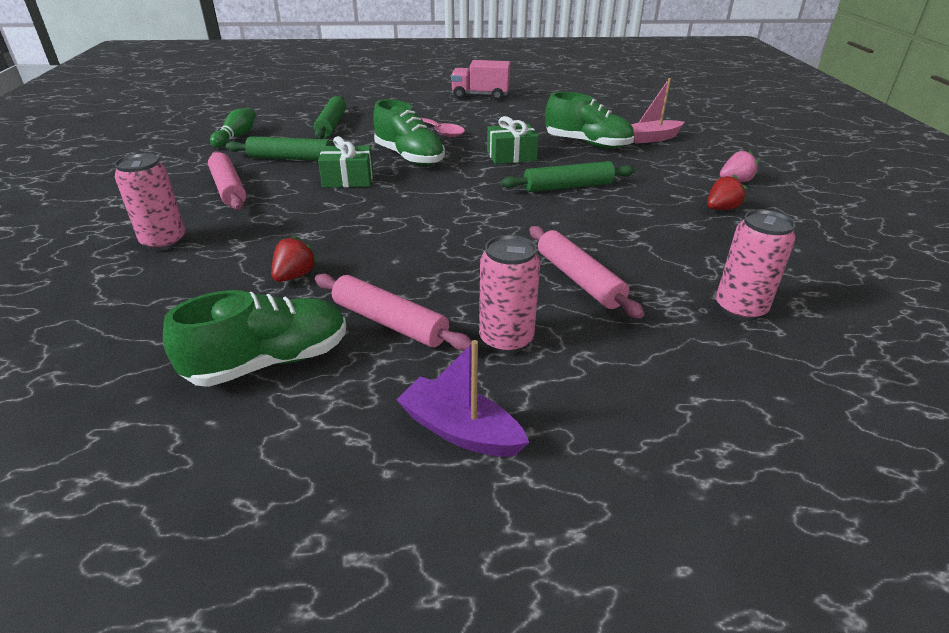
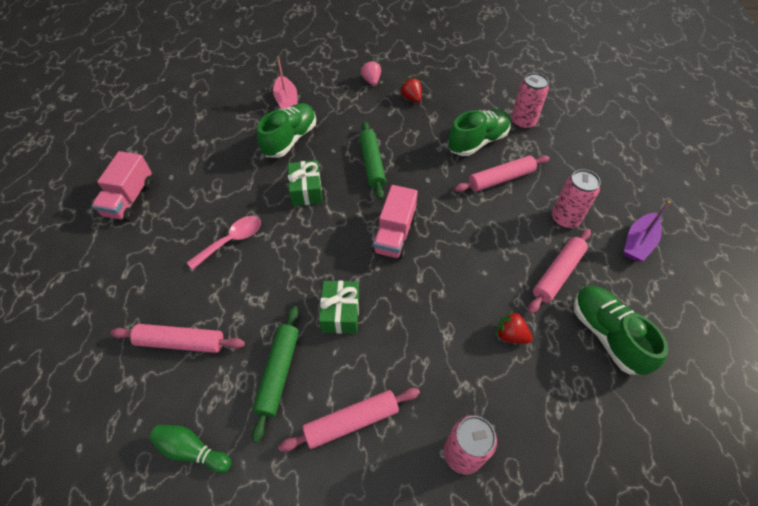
camera: 85 degrees left, 20 degrees up
green rolling pin [314,96,346,139] -> pink rolling pin [111,324,245,353]
green shoe [373,99,445,166] -> green shoe moved to [448,110,511,156]
none -> pink truck [372,185,418,259]

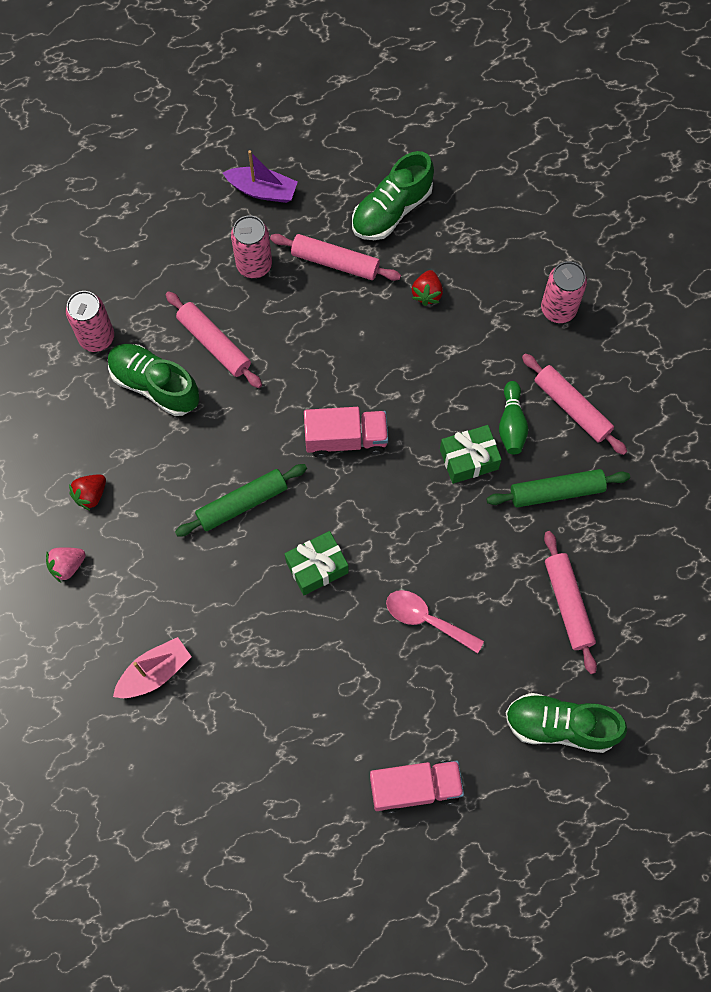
camera: 110 degrees left, 15 degrees up
green bowling pin [149,425,232,473] -> green bowling pin moved to [499,381,528,454]
green shoe [257,103,316,158] -> green shoe moved to [506,693,627,753]

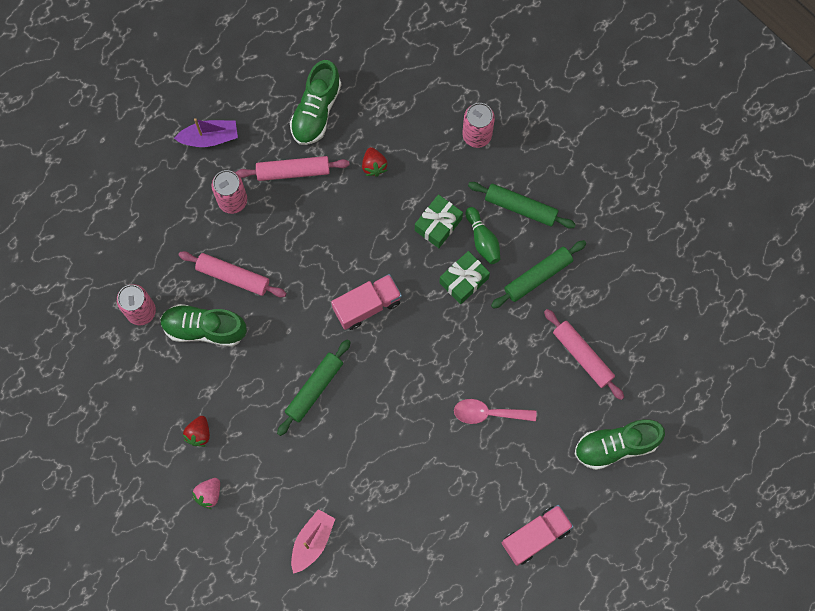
camera: 25 degrees left, 5 degrees up
green gift [285,531,349,595] -> green gift moved to [415,194,463,248]
pink rolling pin [522,353,627,455] -> green rolling pin [468,182,576,228]

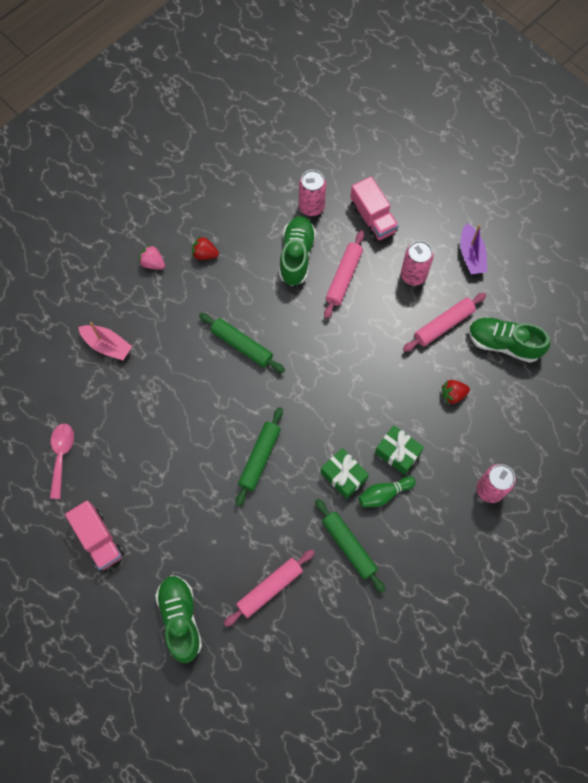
camera: 90 degrees right, 5 degrees down
pink rolling pin [236,156,350,181] -> pink rolling pin turned 60 degrees clockwise [403,293,487,352]
pink truck [331,274,402,330] -> pink truck moved to [350,177,399,242]
pink spoon [454,399,536,424] -> pink spoon moved to [50,424,74,499]
green rolling pin [468,182,576,228] -> green rolling pin moved to [236,407,283,507]

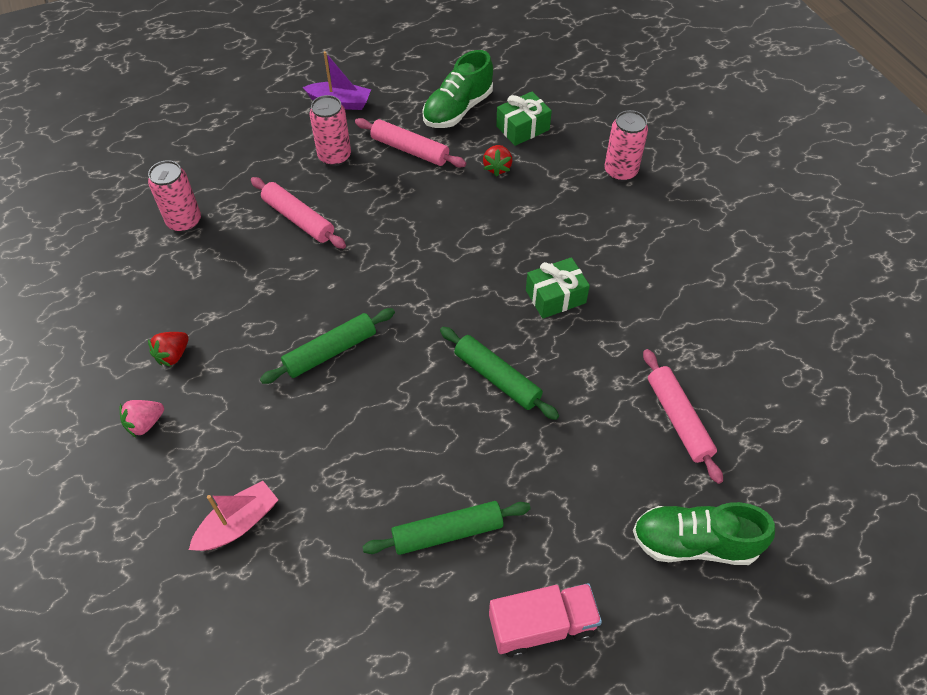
camera: 70 degrees left, 15 degrees down
pink spoon [50,424,74,499] -> none
green shoe [279,216,316,286] -> none
green rolling pin [315,499,385,593] -> green rolling pin moved to [362,501,531,555]
pink truck [350,177,399,242] -> none
green bowling pin [358,476,416,507] -> none
green gift [375,425,424,475] -> green gift moved to [496,92,552,146]
pink rolling pin [403,293,487,352] -> pink rolling pin turned 45 degrees counterclockwise [355,118,466,167]

